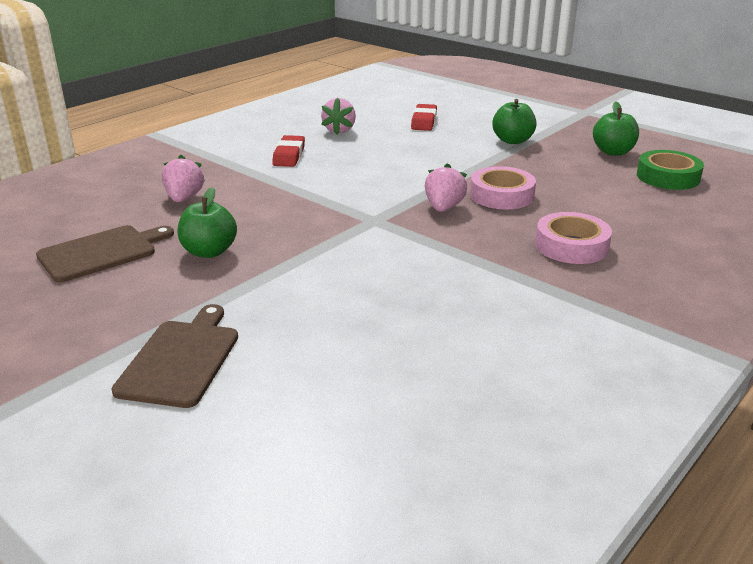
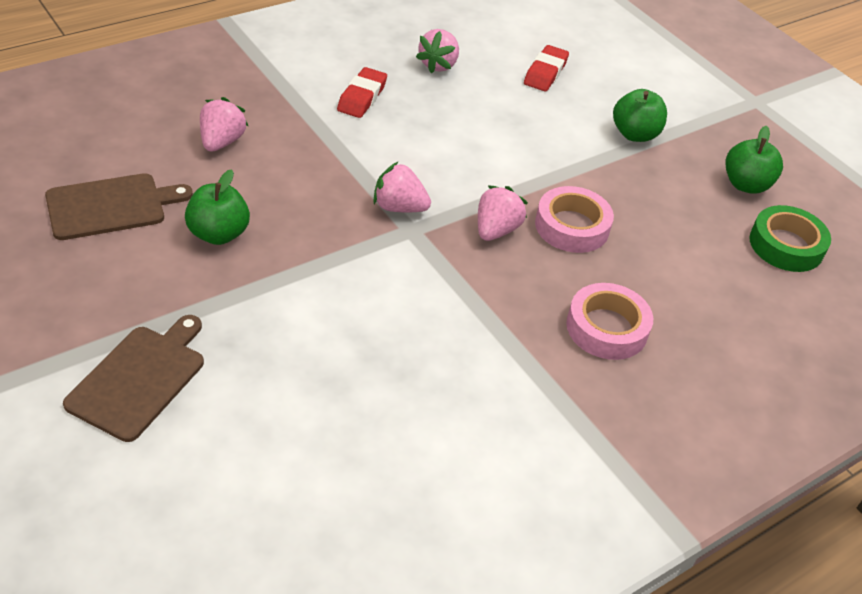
camera: 10 degrees right, 15 degrees up
none -> pink strawberry [373,161,431,212]

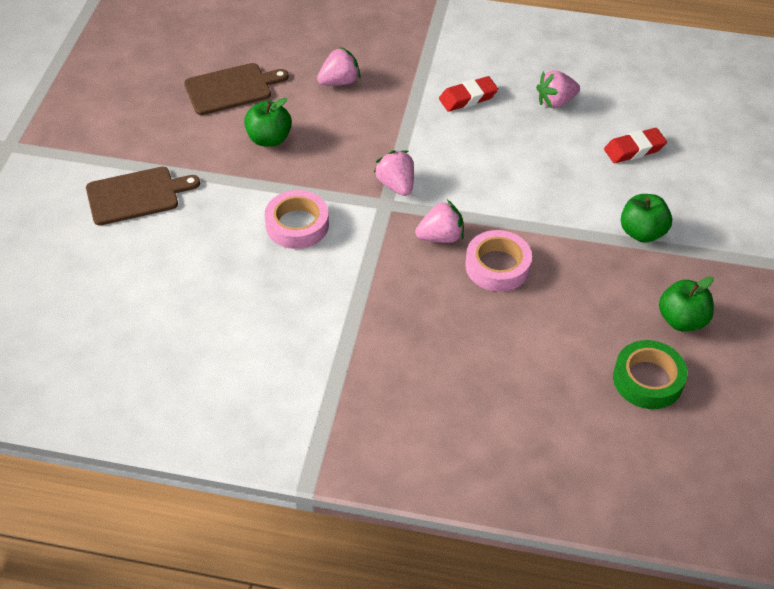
camera: 50 degrees right, 5 degrees up
brown cutting board [45,173,193,240] -> brown cutting board turned 45 degrees counterclockwise [184,63,289,115]
pink tape [566,283,653,360] -> pink tape moved to [265,190,329,249]

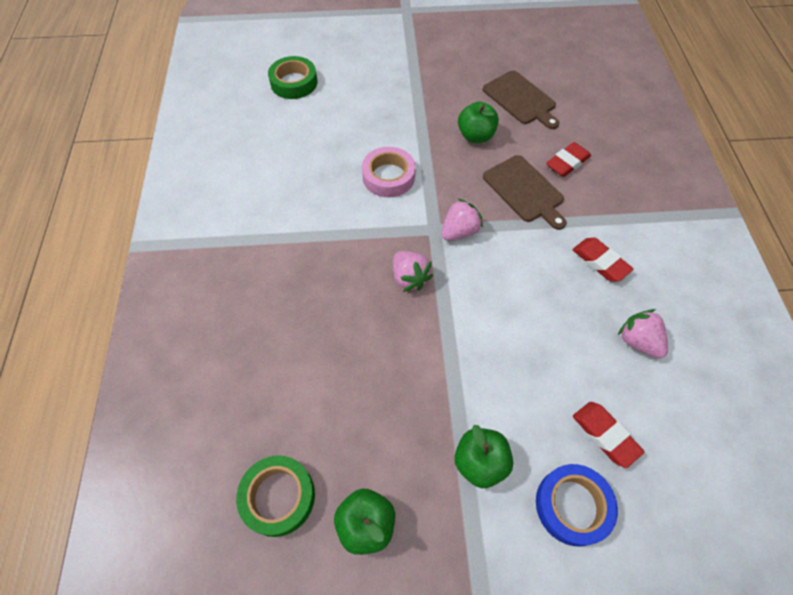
camera: 75 degrees right, 10 degrees up
brown cutting board [86,167,200,225] -> brown cutting board moved to [483,155,567,230]
pink strawberry [317,47,360,86] -> red eraser [546,142,591,177]
pink tape [465,230,532,292] -> none
none -> green tape [268,56,317,99]
none -> blue tape [536,464,618,546]

